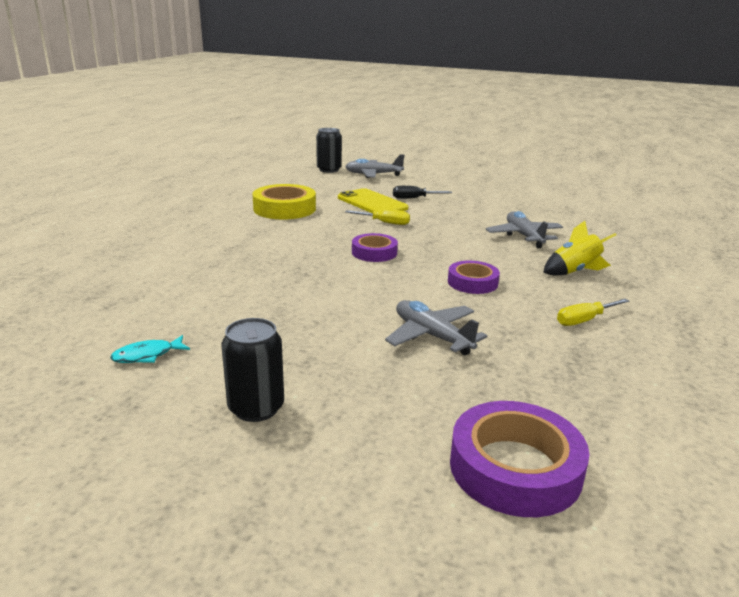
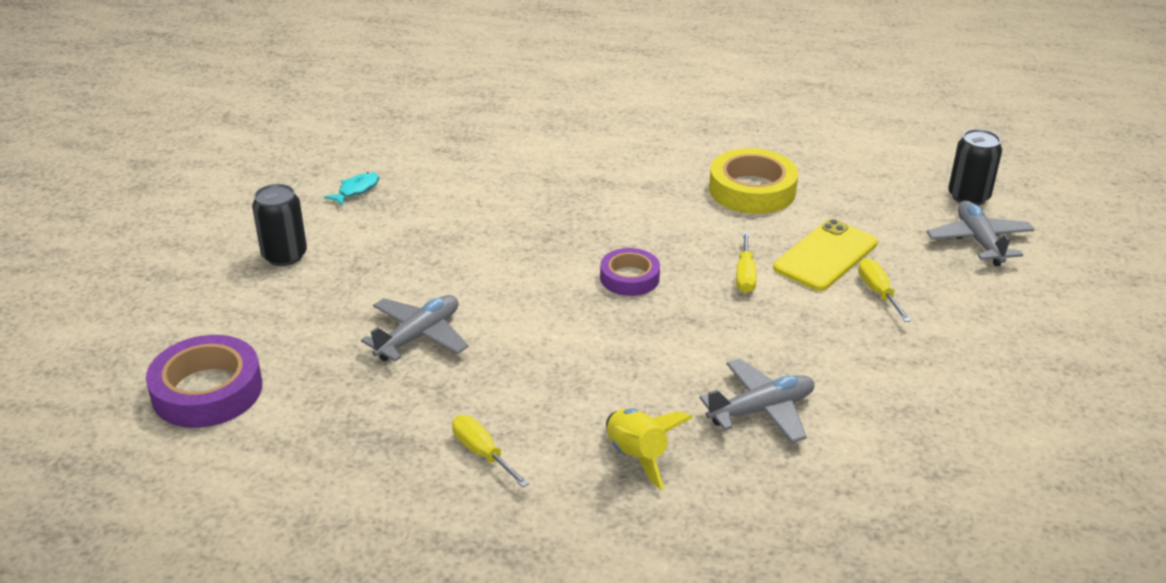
camera: 80 degrees right, 10 degrees up
turquoise fish [110,335,190,363] -> turquoise fish turned 75 degrees clockwise [324,172,380,206]
black screwdriver [393,186,452,199] -> yellow screwdriver [858,258,911,322]
purple tape [448,261,500,294] -> none

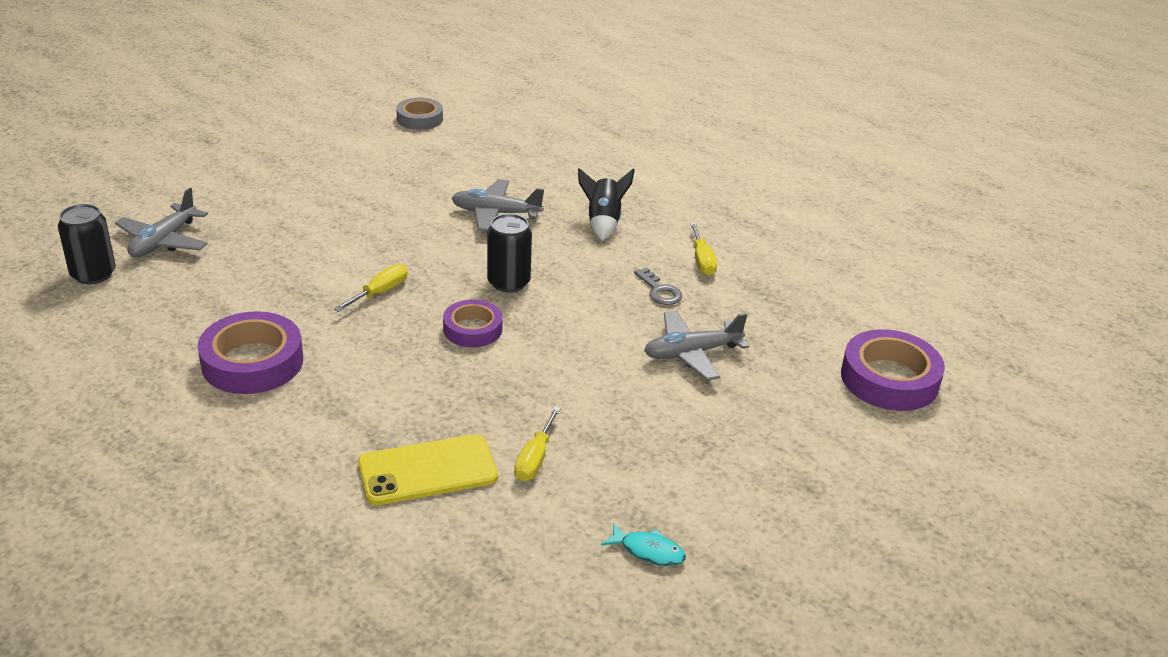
camera: 150 degrees left, 0 degrees up
black can [252,184,307,266] -> black can moved to [487,214,532,292]
turquoise fish [324,172,380,206] -> turquoise fish turned 135 degrees counterclockwise [601,523,686,566]
yellow rocket [606,408,693,490] -> black rocket [578,168,635,241]
yellow tape [709,148,798,214] -> purple tape [198,311,303,394]
yellow phone [773,219,878,291] -> yellow phone moved to [358,434,498,505]
yellow screwdriver [858,258,911,322] -> yellow screwdriver moved to [514,407,561,481]
none -> grey tape [396,98,443,130]
none -> grey key [634,268,682,305]

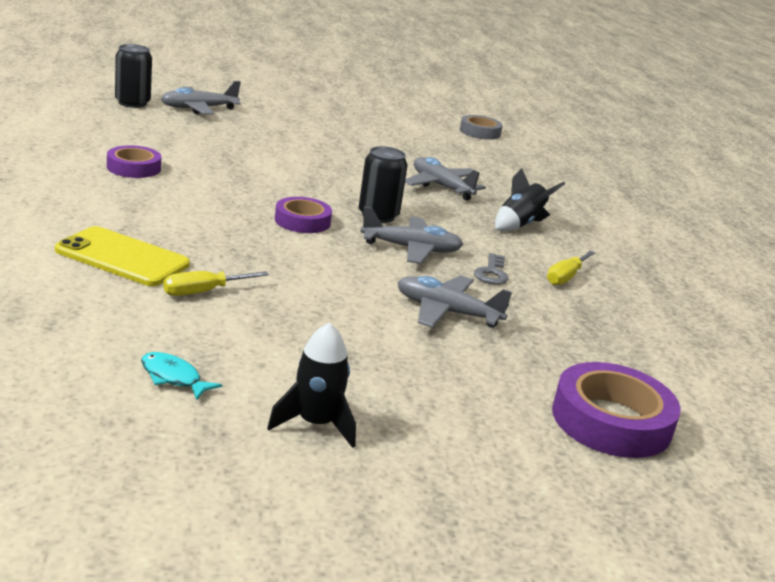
camera: 40 degrees right, 10 degrees down
purple tape [198,311,303,394] -> purple tape [107,145,161,178], size x0.62
yellow screwdriver [334,264,408,312] -> none
turquoise fish [601,523,686,566] -> turquoise fish turned 150 degrees clockwise [141,352,222,400]
none -> black rocket [267,322,356,448]
none -> grey plane [360,207,464,264]

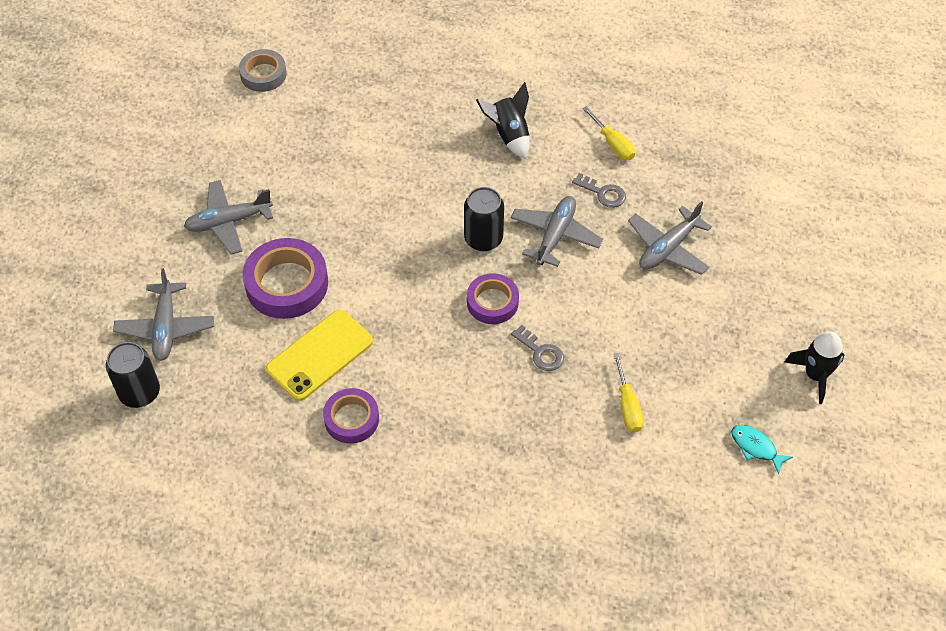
camera: 65 degrees left, 30 degrees up
yellow phone [55,226,190,286] -> yellow phone moved to [266,310,373,401]
turquoise fish [141,352,222,400] -> turquoise fish turned 75 degrees clockwise [731,425,793,475]
grey plane [405,157,486,201] -> grey plane moved to [184,180,273,254]
purple tape [552,362,681,458] -> purple tape moved to [243,238,328,319]
none -> grey key [511,325,564,371]

